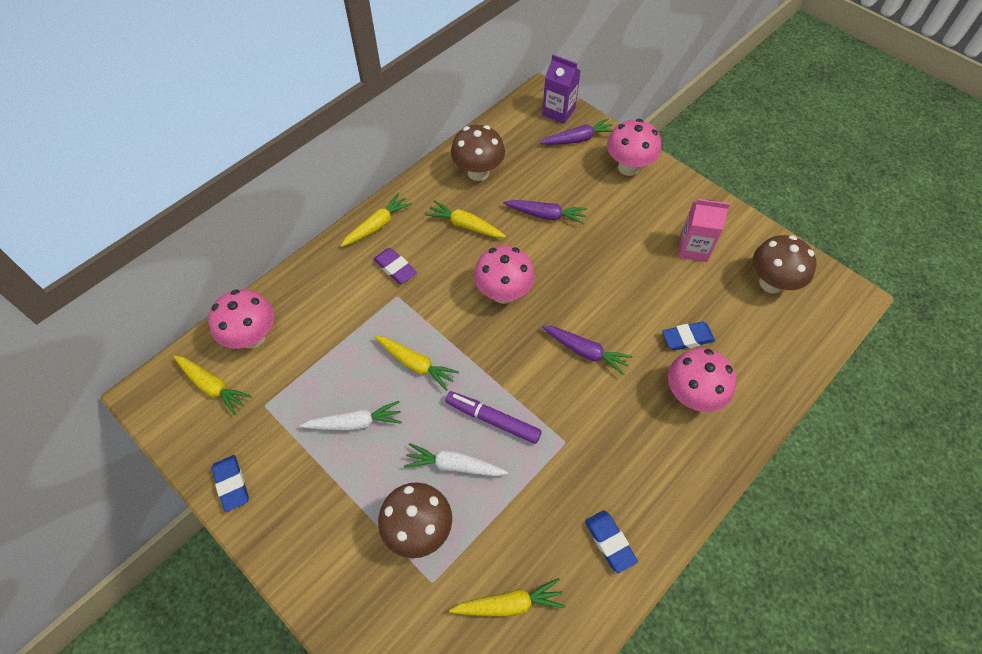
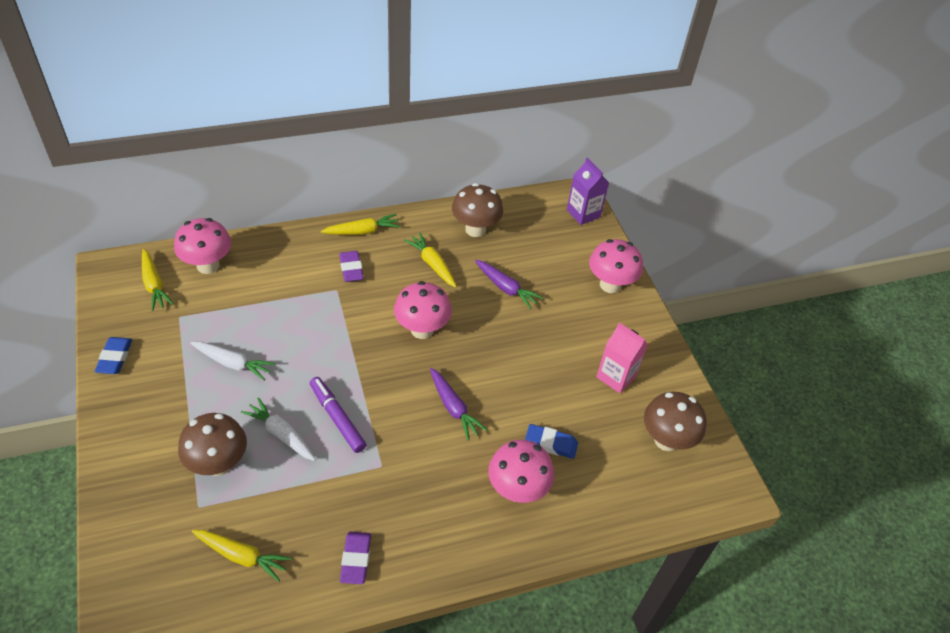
camera: 25 degrees right, 10 degrees down
yellow carrot [375,336,459,391] -> none
purple carrot [540,118,613,145] -> none
blue eraser [585,510,638,573] -> purple eraser [340,532,371,584]

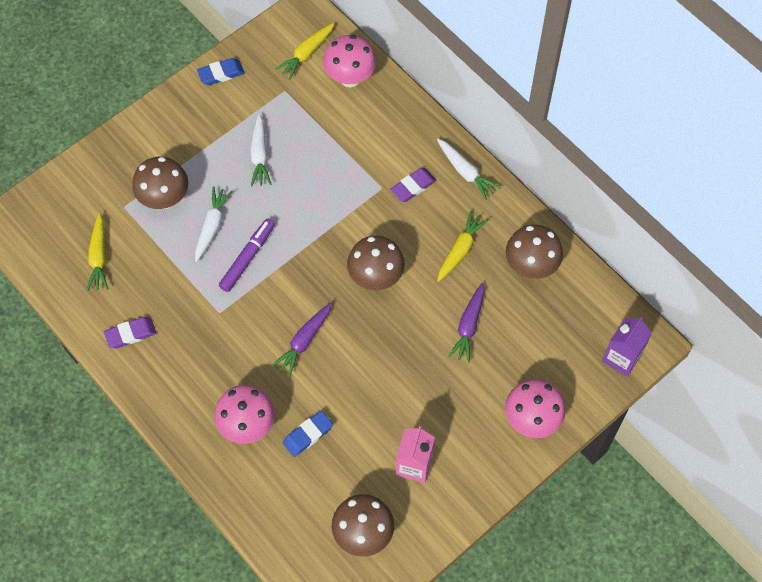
camera: 70 degrees right, 15 degrees up
yellow carrot [321,214,400,235] -> white carrot [437,139,500,200]
pink mushroom [394,281,452,339] -> brown mushroom [347,236,405,290]
blue eraser [525,424,578,459] -> blue eraser turned 60 degrees clockwise [283,411,333,457]

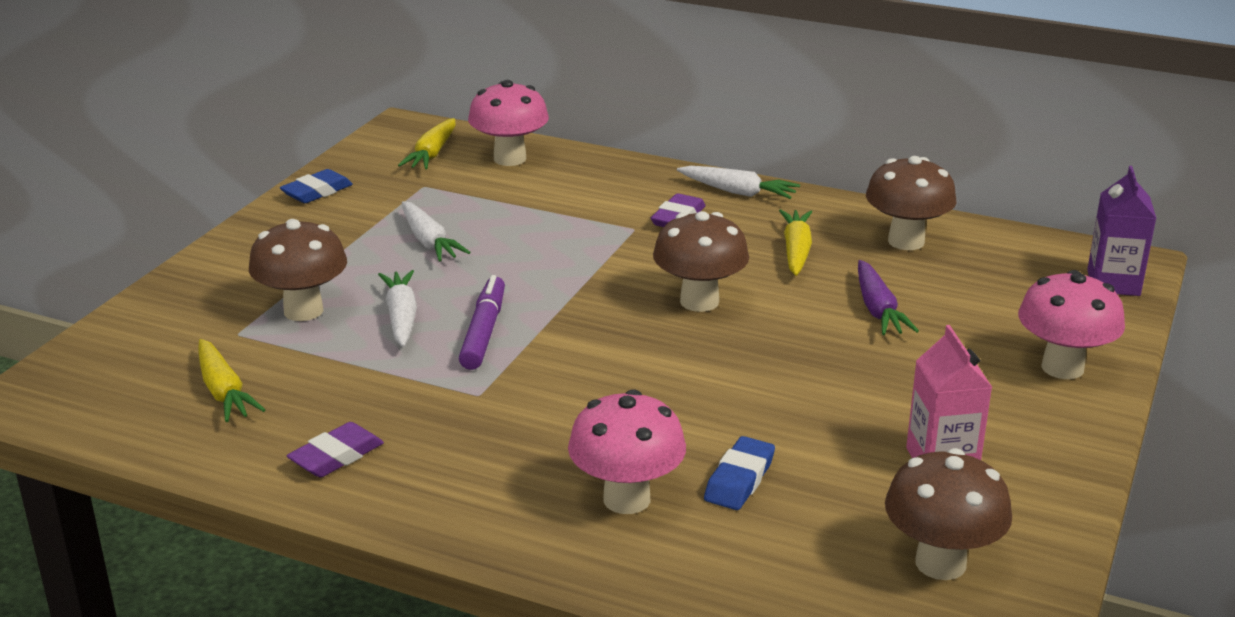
camera: 25 degrees left, 35 degrees down
purple carrot [272,302,332,376] -> none

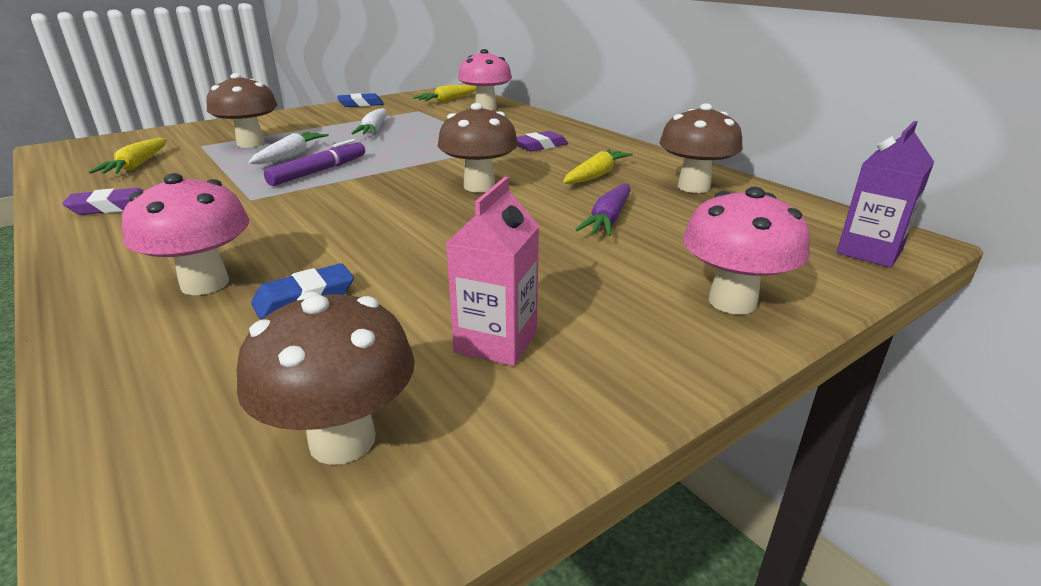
camera: 30 degrees right, 0 degrees up
white carrot [677,166,800,199] -> none

